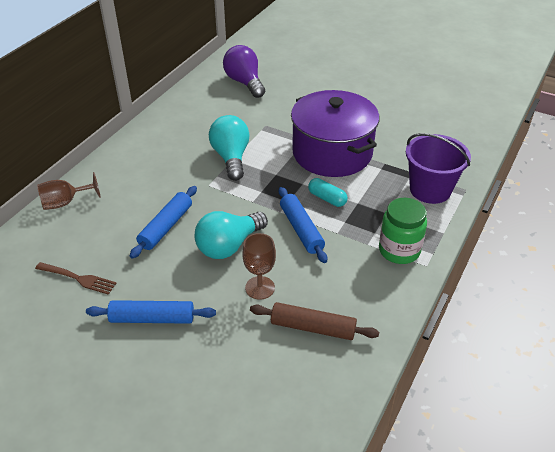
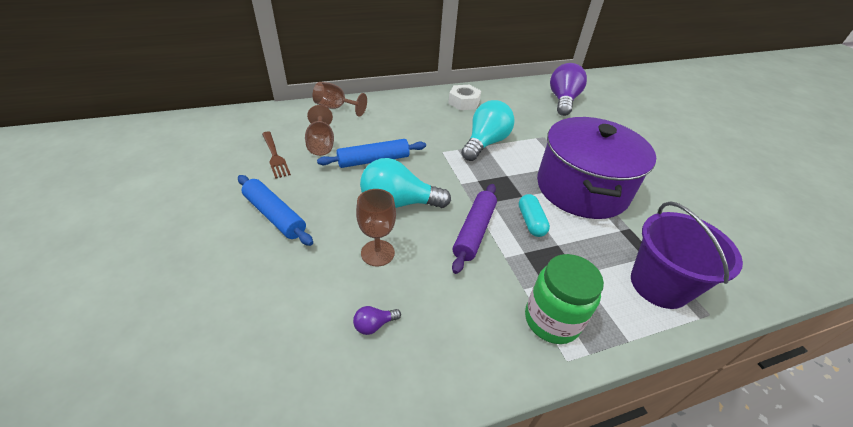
camera: 40 degrees right, 0 degrees up
brown rolling pin [250,302,379,340] -> purple light bulb [353,306,401,335]
blue rolling pin [279,187,327,263] -> purple rolling pin [452,184,497,274]
none -> brown goblet [305,105,334,156]
none -> white nut [448,85,481,110]

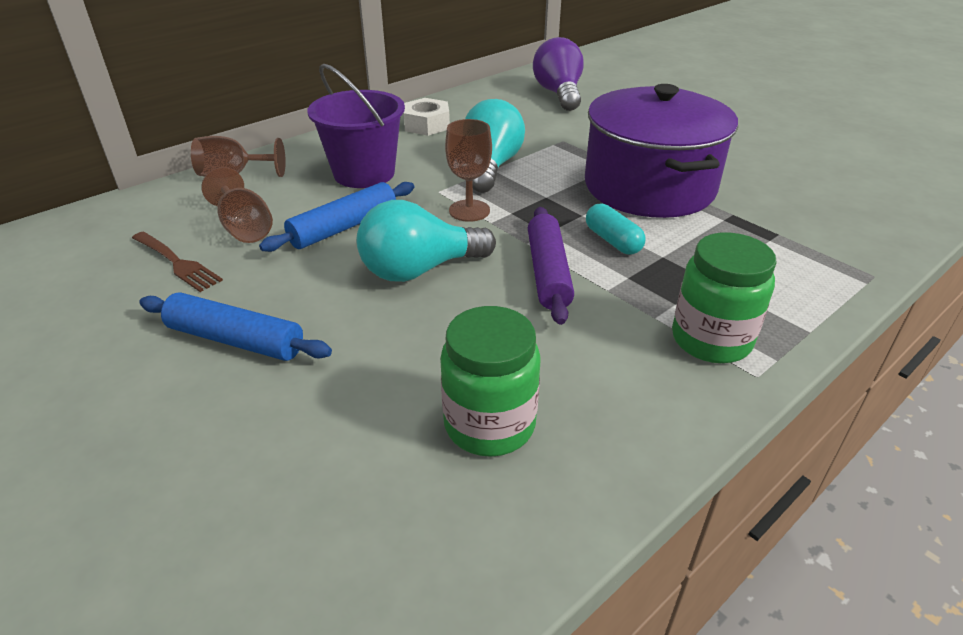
camera: 20 degrees left, 5 degrees down
purple light bulb [353,306,401,335] -> green jar [440,306,541,457]
brown goblet [356,189,396,267] -> brown goblet moved to [445,119,492,222]
purple bucket [631,201,743,309] -> purple bucket moved to [307,64,405,188]

